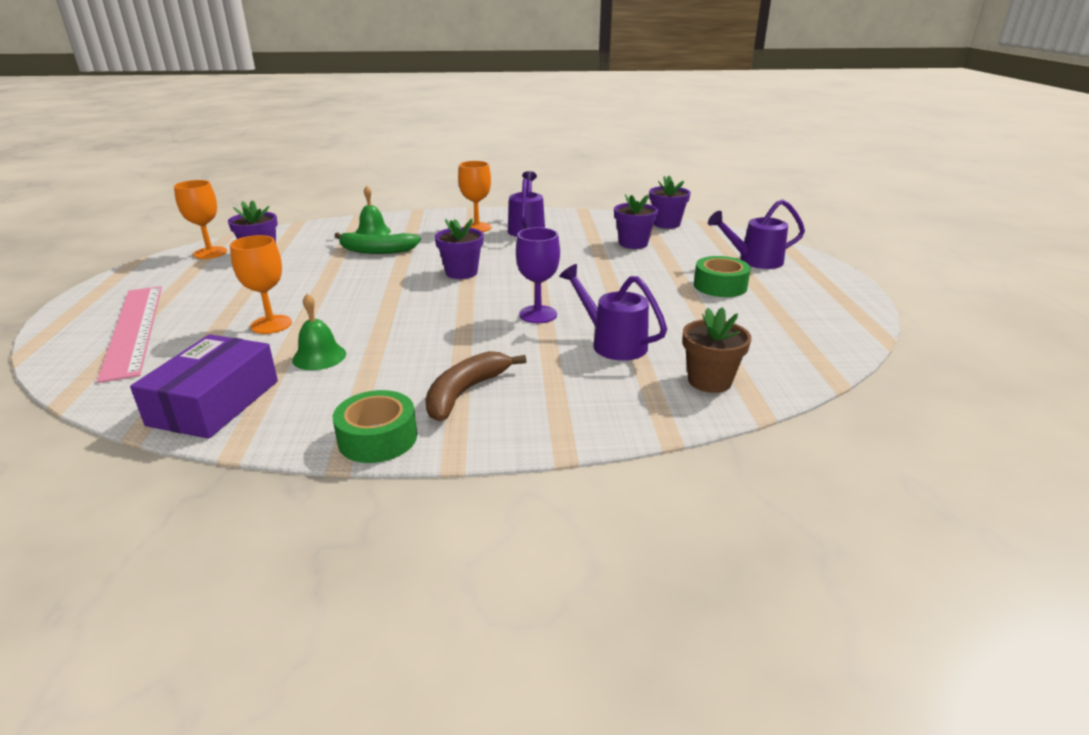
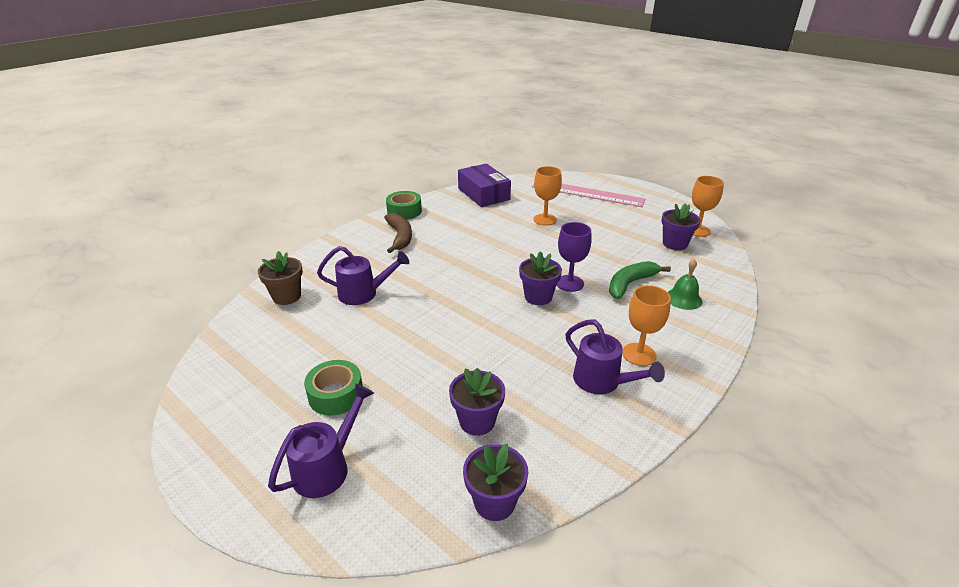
camera: 135 degrees right, 5 degrees up
green bell [292,294,346,370] -> none
purple goblet [516,227,560,323] -> purple goblet moved to [557,222,592,292]

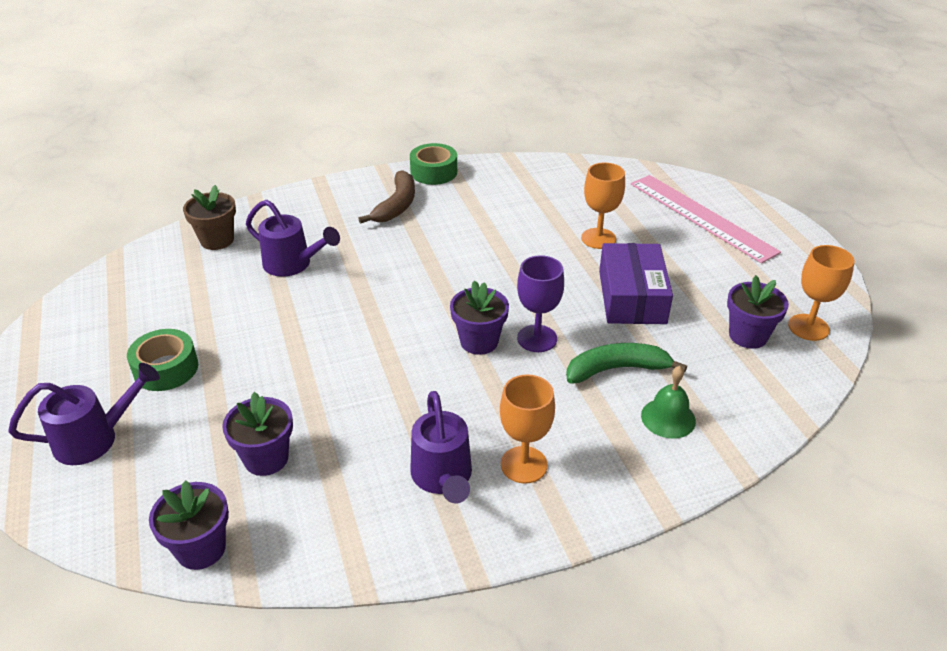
camera: 30 degrees right, 5 degrees up
purple box [458,163,511,207] -> purple box moved to [599,243,673,324]

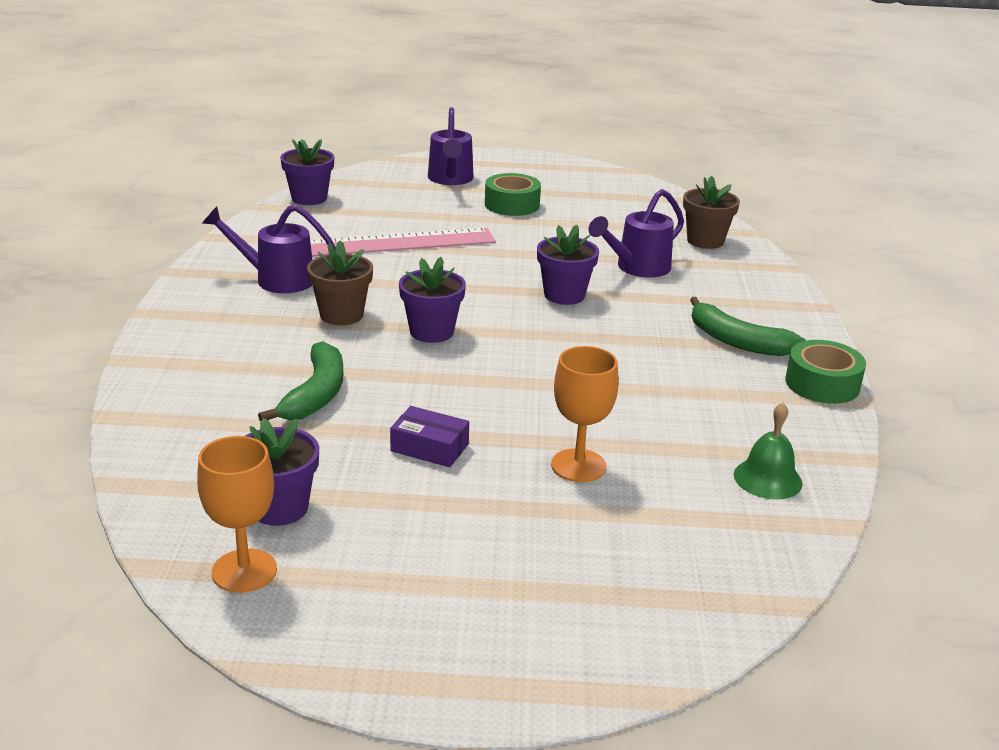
camera: 110 degrees right, 10 degrees down
purple flower pot [222,392,293,476] -> purple flower pot moved to [537,225,599,305]
brown banana [358,170,415,224] -> green banana [690,297,806,356]
orange goblet [500,374,555,484] -> none
purple goblet [517,255,564,352] -> none
purple box [599,243,673,324] -> purple box [390,406,469,467], size x0.54
pink ruler [631,175,781,263] -> pink ruler moved to [310,228,496,257]
green bell [641,366,696,439] -> green bell moved to [734,402,803,499]
none -> brown flower pot [307,240,373,325]

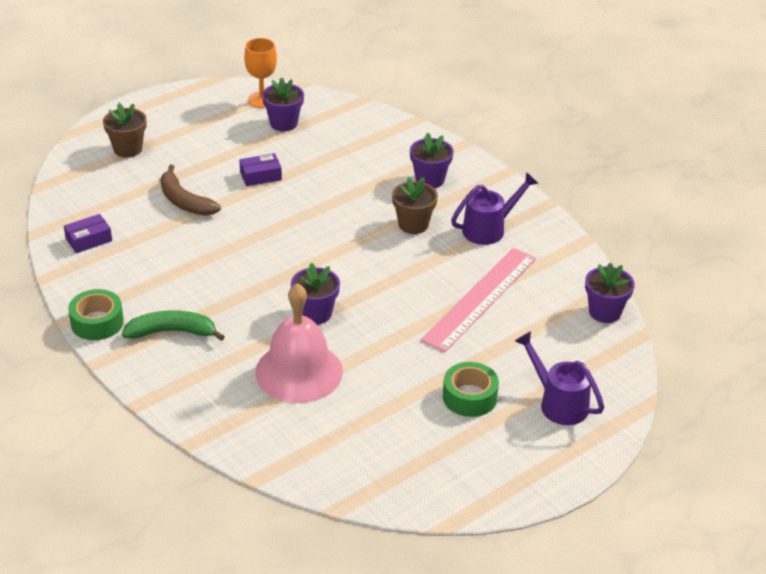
camera: 140 degrees right, 10 degrees up
green banana [258,341,343,421] -> none
purple flower pot [399,257,466,343] -> purple flower pot moved to [410,132,454,188]
orange goblet [551,346,619,482] -> brown banana [160,164,221,216]
purple watering can [588,189,684,277] -> pink bell [255,283,343,403]
brown flower pot [683,176,740,249] -> brown flower pot moved to [103,103,147,158]
green bell [734,402,803,499] -> purple box [64,214,112,253]

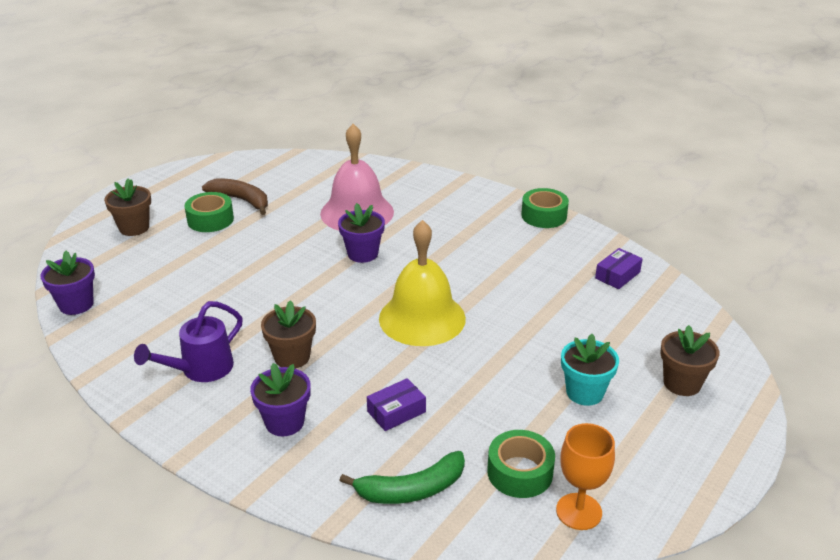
camera: 165 degrees right, 5 degrees down
green banana [122,310,225,341] -> green banana moved to [339,451,465,504]
brown banana [160,164,221,216] -> brown banana moved to [202,178,268,215]
purple box [239,153,282,186] -> purple box moved to [367,378,426,431]
purple flower pot [262,78,304,131] -> green tape [487,430,555,498]
pink ruler [421,248,536,352] -> none
purple watering can [515,331,604,425] -> brown flower pot [104,179,151,236]
none -> yellow bell [379,220,466,346]
none -> turquoise flower pot [561,334,619,406]

